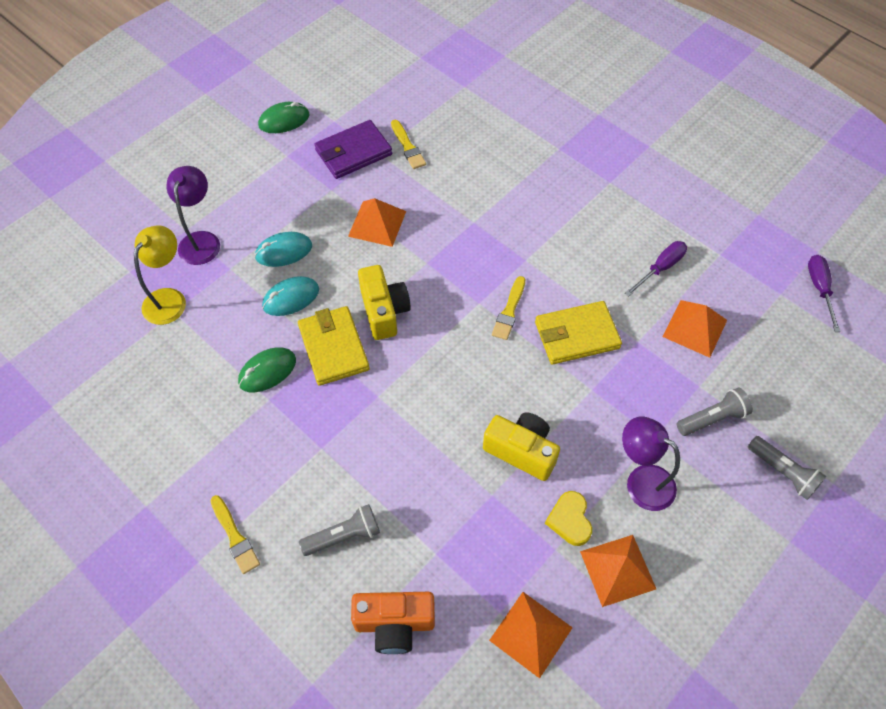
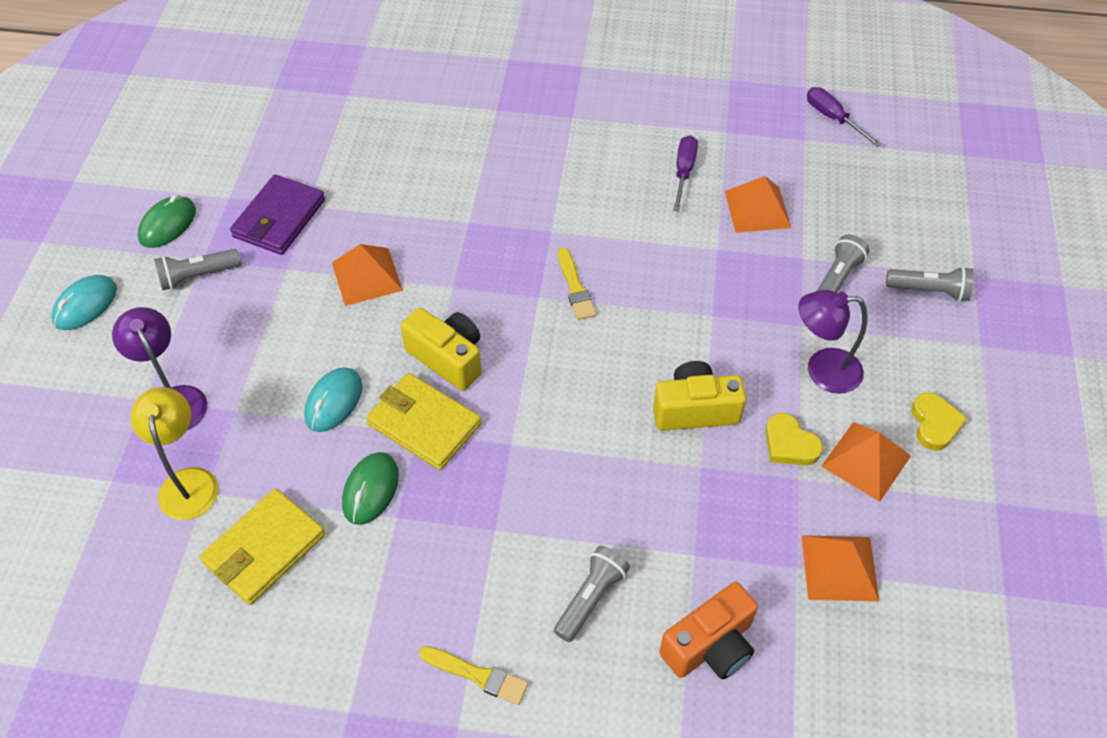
camera: 35 degrees left, 5 degrees down
turquoise mouse [255,232,312,267] -> turquoise mouse moved to [51,275,117,330]
yellow brush [391,120,426,169] -> none
yellow wallet [535,301,622,364] -> yellow wallet moved to [200,488,325,605]
none -> grey flashlight [154,249,241,290]
none -> yellow heart [911,392,968,451]

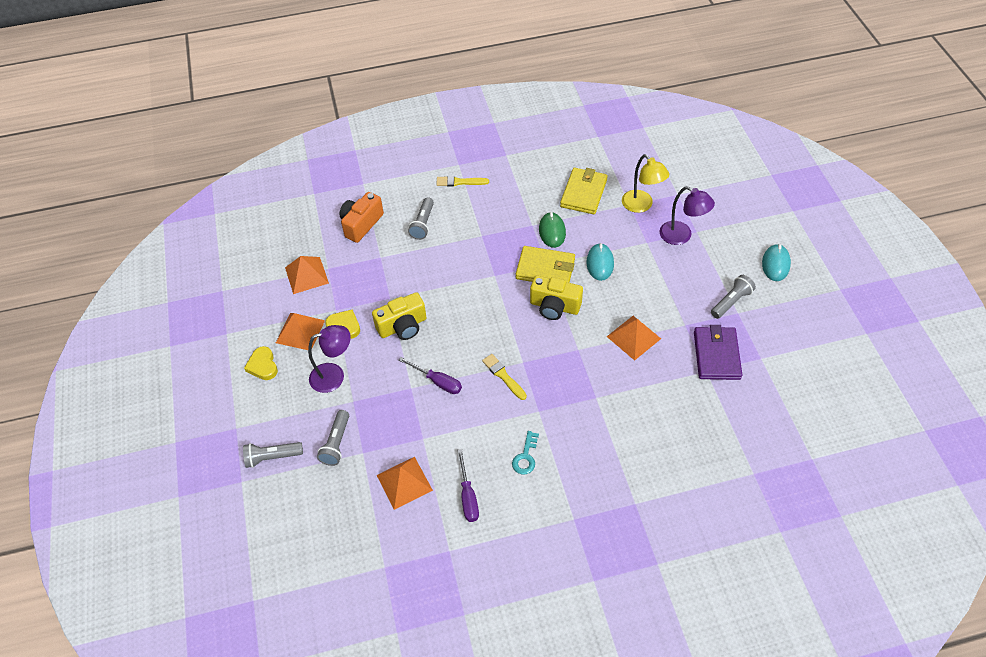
camera: 160 degrees right, 0 degrees up
green mouse [138,195,196,248] -> none
purple screwdriver [807,87,881,147] -> purple screwdriver moved to [399,357,462,394]
none -> turquoise key [512,431,539,474]

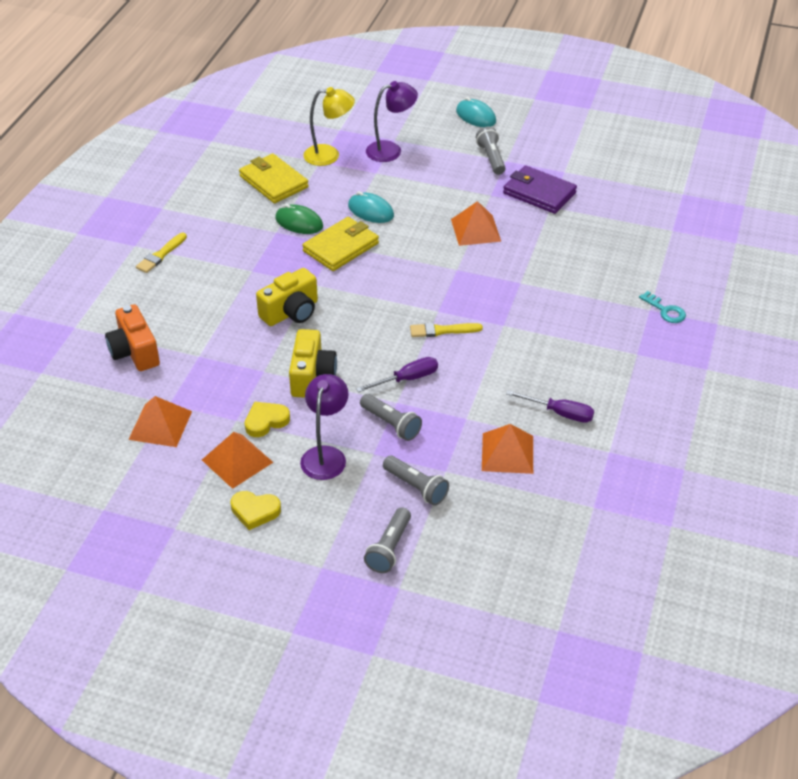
camera: 60 degrees left, 10 degrees down
grey flashlight [408,197,434,240] -> grey flashlight moved to [360,394,422,441]
turquoise key [512,431,539,474] -> turquoise key moved to [639,291,686,323]
yellow camera [530,275,583,320] -> yellow camera moved to [256,268,318,326]

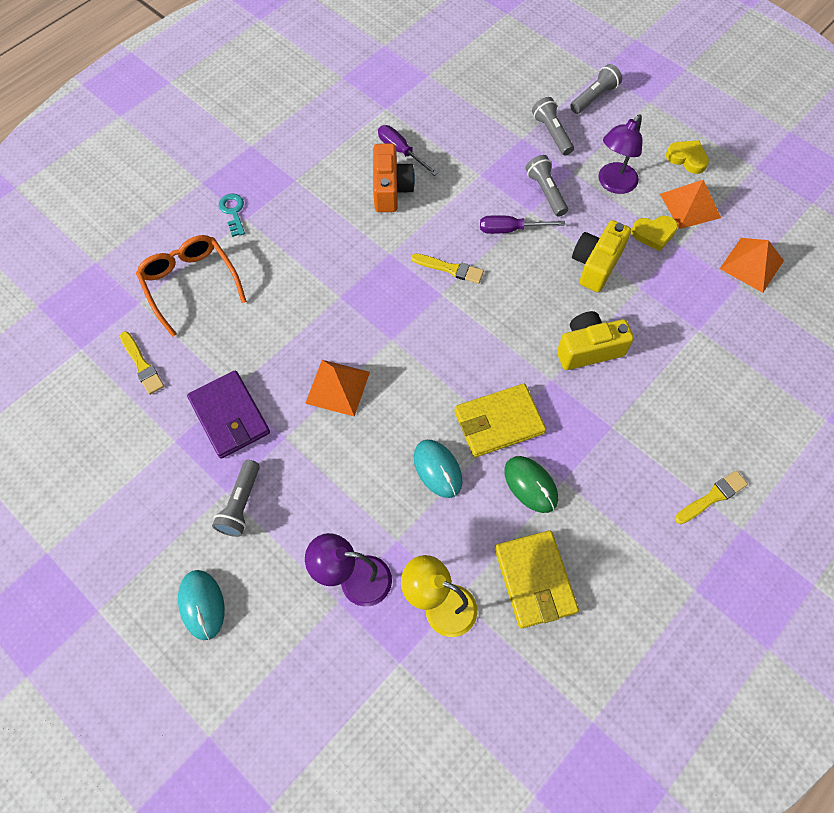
camera: 155 degrees left, 20 degrees up
orange camera [105,304,160,371] -> orange camera moved to [373,143,415,212]
orange pyramid [482,424,533,474] -> none
none -> yellow brush [120,331,164,395]
none -> orange glasses [136,235,247,337]

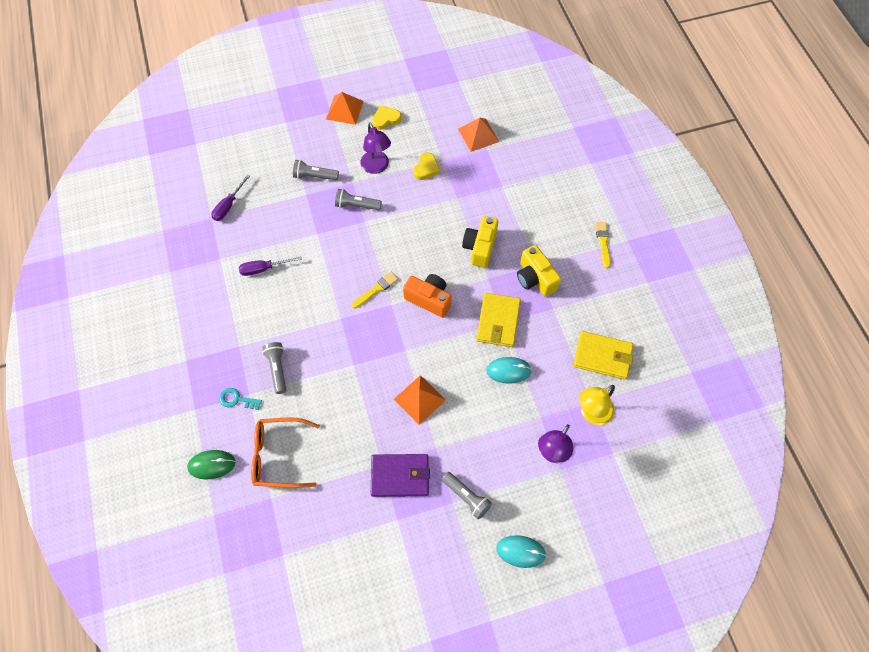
camera: 60 degrees left, 0 degrees up
yellow brush [120,331,164,395] -> none
orange camera [373,143,415,212] -> orange camera moved to [403,274,452,318]
purple screwdriver [480,215,565,234] -> purple screwdriver moved to [211,174,250,221]
green mouse [504,456,558,513] -> green mouse moved to [187,450,236,480]
grey flashlight [570,64,622,114] -> grey flashlight moved to [262,342,286,394]
yellow camera [572,220,631,292] -> yellow camera moved to [517,245,561,297]
orange pyramid [660,180,721,229] -> orange pyramid moved to [326,92,364,125]

